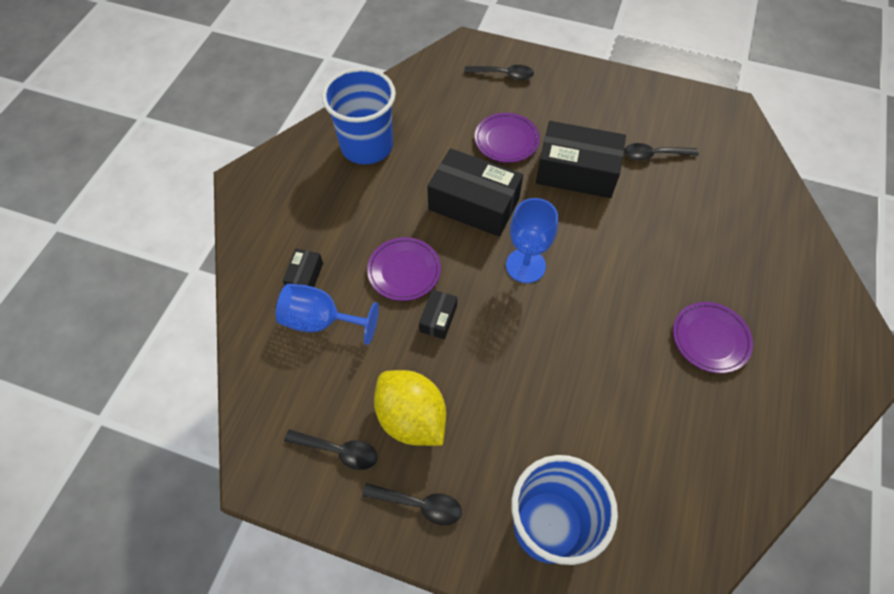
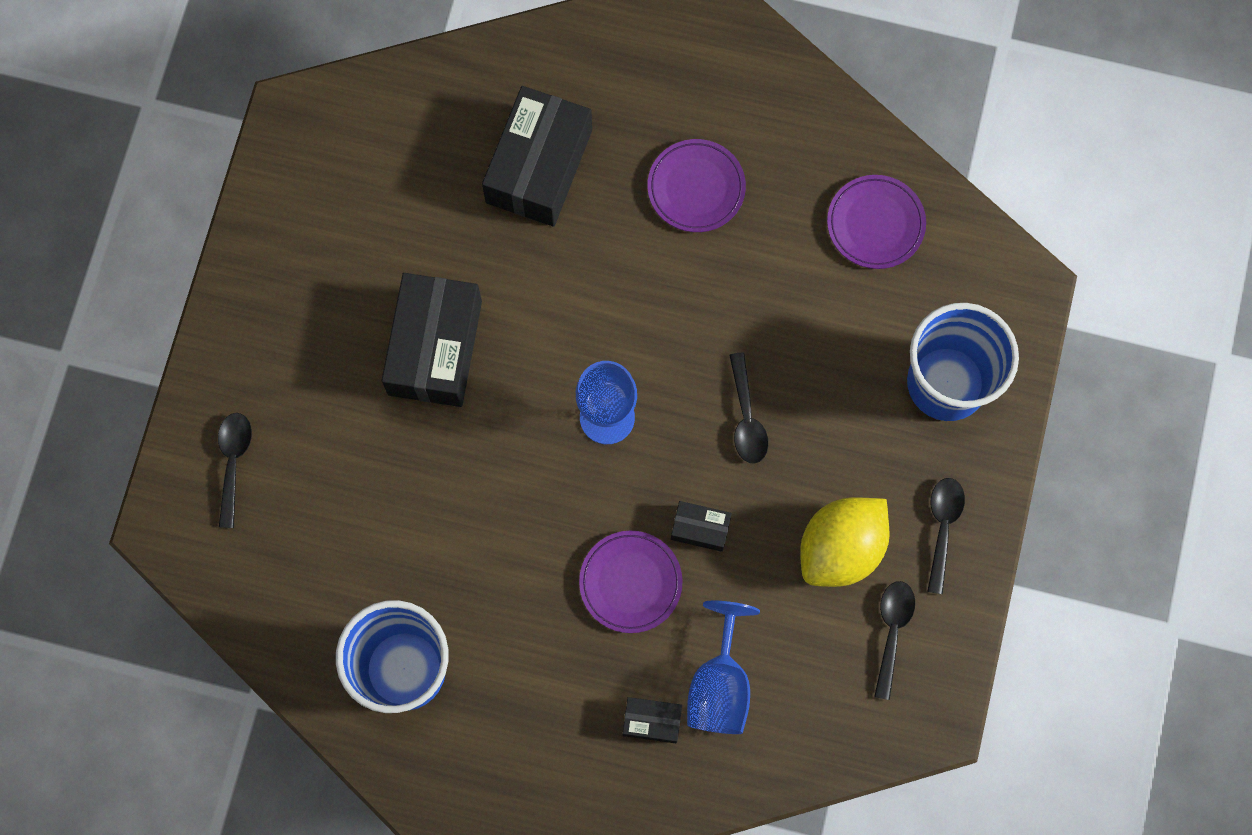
camera: 95 degrees left, 15 degrees up
black box [427,148,523,237] -> black box moved to [482,86,592,227]
purple plate [475,113,540,163] -> purple plate moved to [827,175,926,269]
black spoon [624,143,699,160] -> black spoon moved to [729,353,768,464]

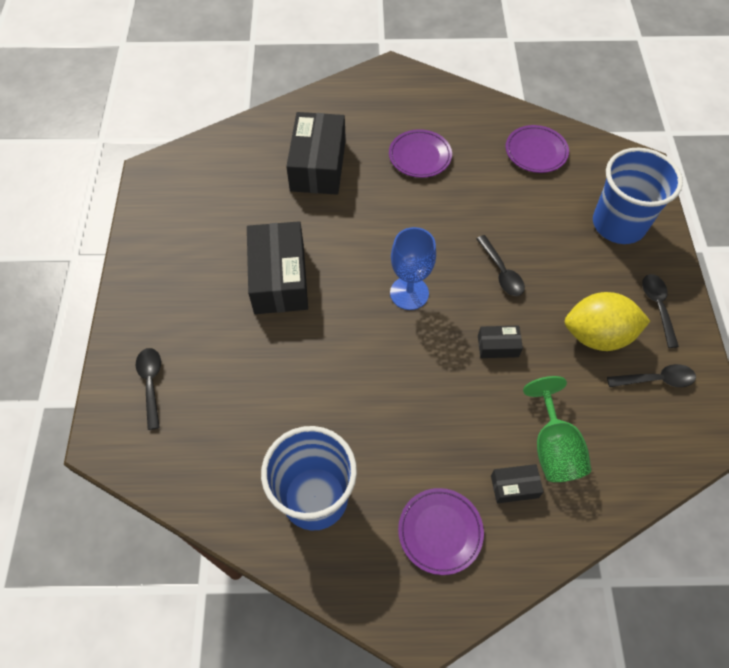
camera: 15 degrees left, 15 degrees down
purple plate [579,531,683,633] -> purple plate moved to [398,488,484,575]
blue goblet [687,600,760,734] -> green goblet [523,376,591,482]
yellow lemon [800,497,890,587] -> yellow lemon turned 60 degrees clockwise [565,292,650,351]
black spoon [874,581,915,700] -> black spoon turned 90 degrees clockwise [607,364,696,387]

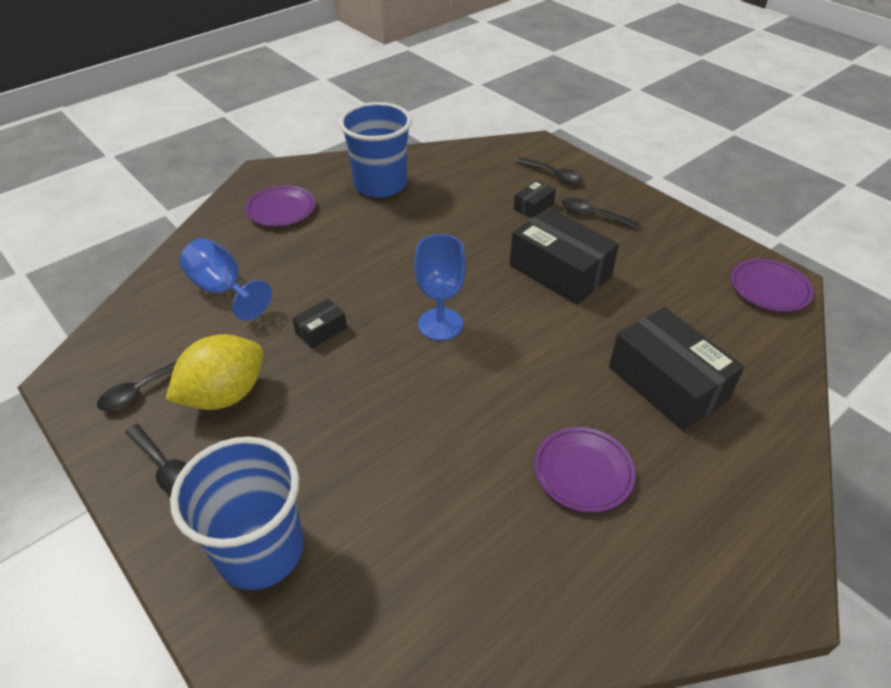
camera: 140 degrees right, 15 degrees down
black spoon [476,235,525,296] -> black spoon moved to [562,198,639,229]
black box [491,464,544,503] -> black box moved to [514,180,556,218]
purple plate [505,125,569,173] -> purple plate moved to [731,259,813,312]
green goblet [523,376,591,482] -> blue goblet [179,238,272,321]

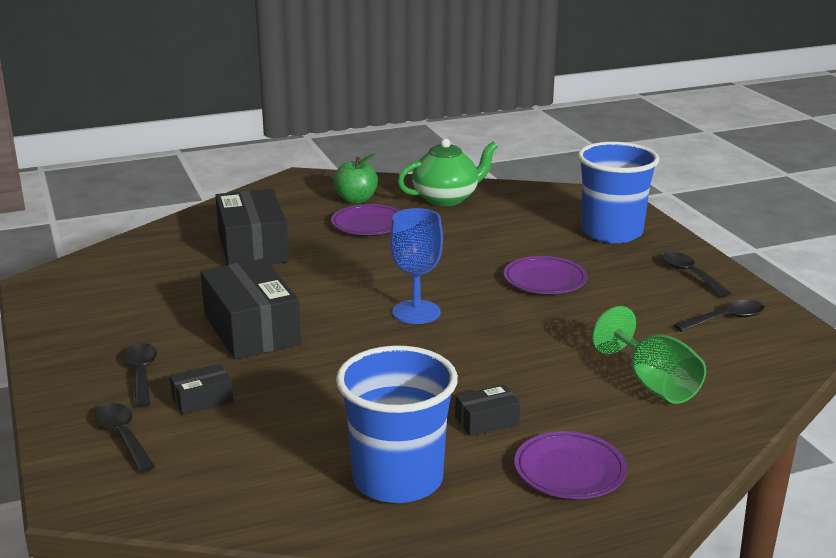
camera: 160 degrees left, 20 degrees down
yellow lemon [166,334,263,410] -> none
blue goblet [179,238,272,321] -> green goblet [592,306,706,404]
black box [292,298,347,348] -> black box moved to [455,385,520,436]
black spoon [562,198,639,229] -> black spoon turned 150 degrees counterclockwise [124,343,157,408]
purple plate [731,259,813,312] -> purple plate moved to [504,256,587,294]
none -> green apple [333,154,378,204]
none -> green teapot [398,139,498,206]

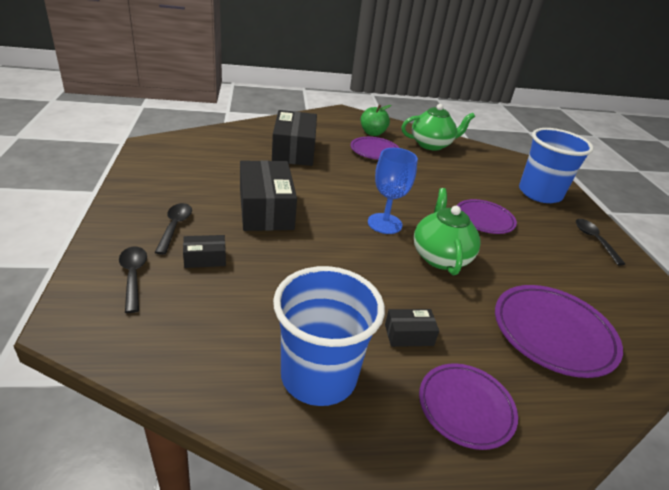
camera: 10 degrees right, 10 degrees up
green goblet [592,306,706,404] -> purple plate [495,285,623,378]
black spoon [674,300,764,332] -> none
none -> green teapot [414,188,481,275]

